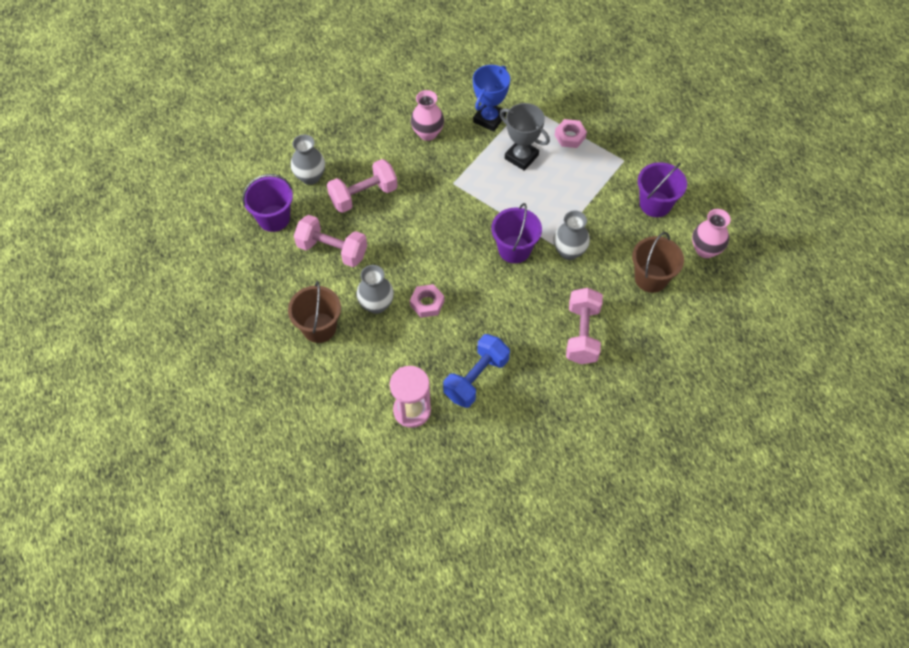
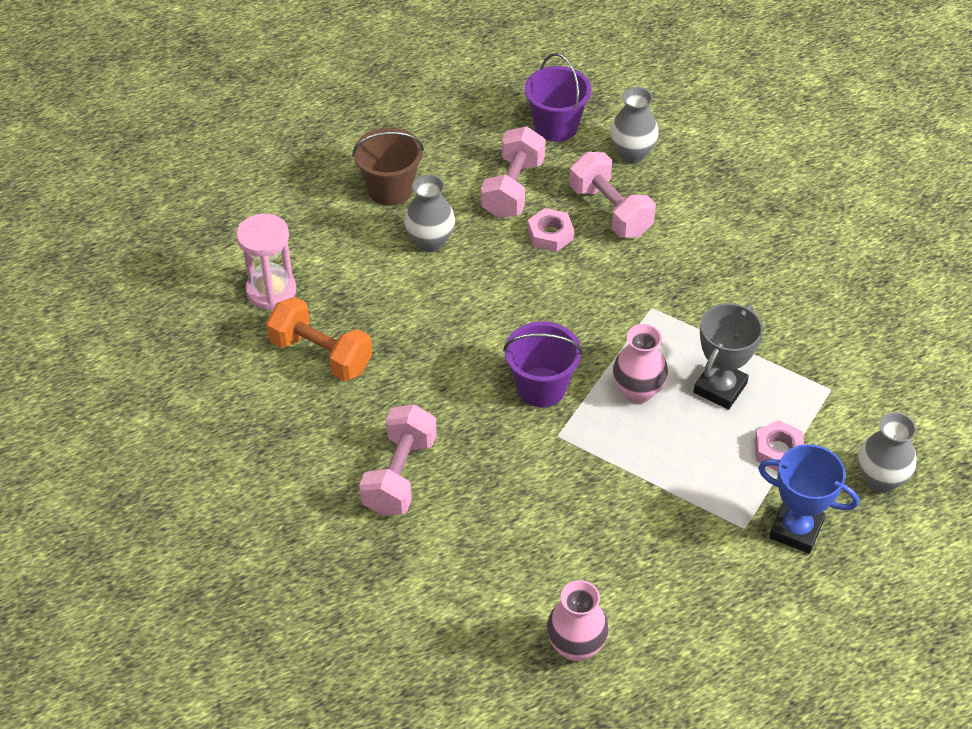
camera: 85 degrees right, 10 degrees down
pink nut [410,284,444,318] -> pink nut moved to [527,208,574,252]
pink vase [411,90,444,141] -> pink vase moved to [613,324,668,403]
blue dumbbell [443,334,510,408] -> orange dumbbell [266,297,372,381]
blue trophy [473,65,510,132] -> blue trophy moved to [758,444,859,554]
grey vase [553,210,590,260] -> grey vase moved to [858,412,917,492]
pink dumbbell [566,288,603,364] -> pink dumbbell turned 75 degrees counterclockwise [359,404,437,516]
brown bucket [632,232,684,293] -> none
purple bucket [638,162,687,217] -> none

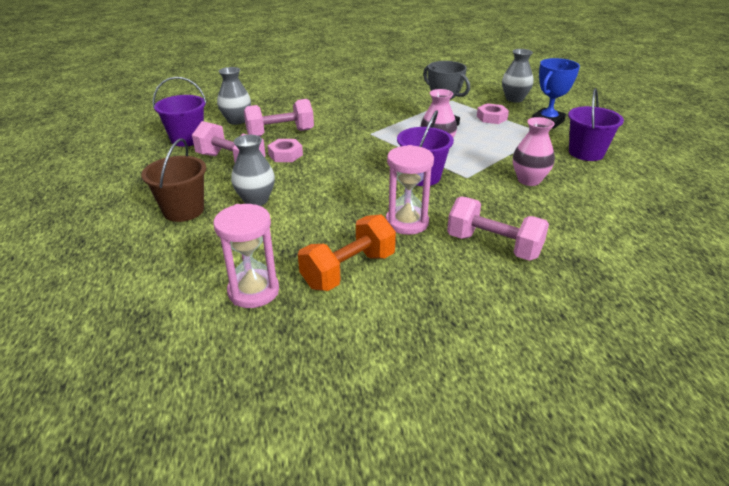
camera: 75 degrees left, 15 degrees down
pink vase [547,580,609,661] -> pink vase moved to [513,117,555,186]
none -> pink hourglass [386,145,434,235]
none -> purple bucket [568,88,624,161]

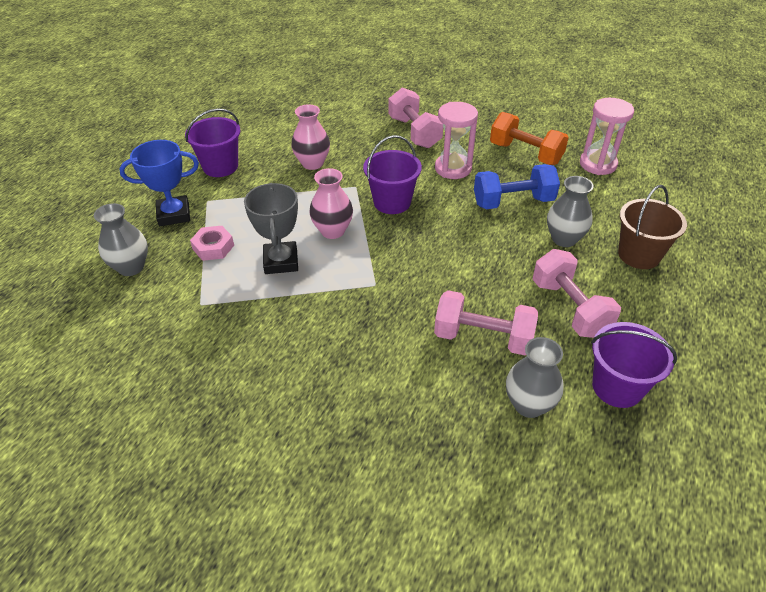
camera: 145 degrees left, 10 degrees up
pink nut [267,139,303,162] -> none
orange dumbbell [298,214,396,291] -> orange dumbbell turned 45 degrees clockwise [490,112,569,165]
none -> blue dumbbell [474,164,560,209]

